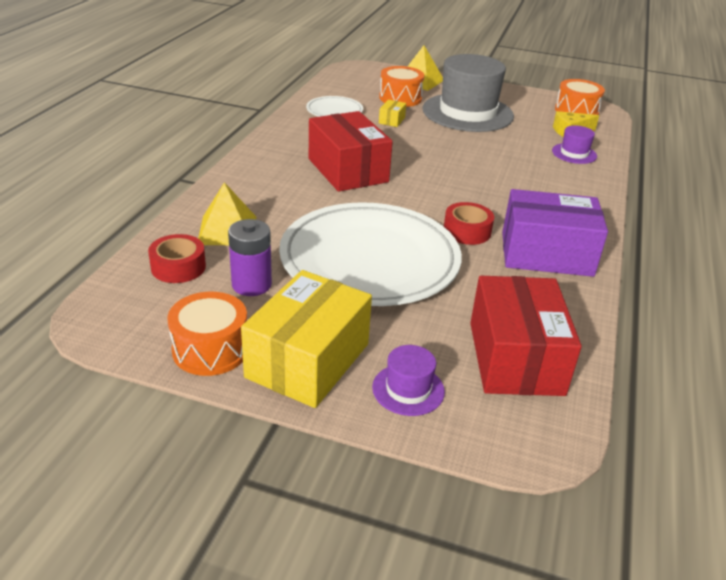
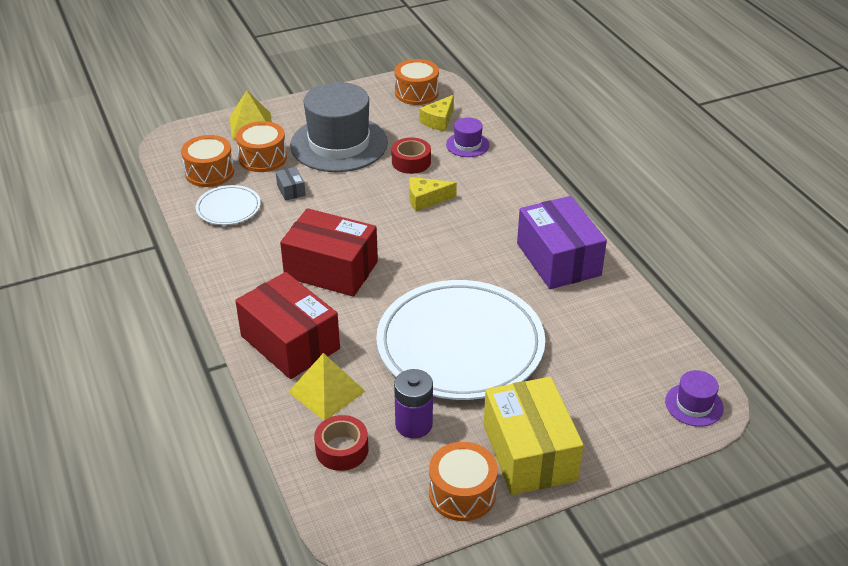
camera: 40 degrees left, 5 degrees up
purple hat [372,345,445,416] -> purple hat moved to [665,370,724,427]
yellow box [379,100,406,127] -> grey box [276,167,306,201]
red tape [444,202,494,245] -> red tape moved to [391,137,431,174]
red box [470,276,582,396] -> red box moved to [235,272,340,379]
purple box [502,189,608,277] -> purple box turned 75 degrees counterclockwise [517,196,607,289]
none -> orange drum [181,135,234,187]
none -> yellow cheese [409,177,457,211]

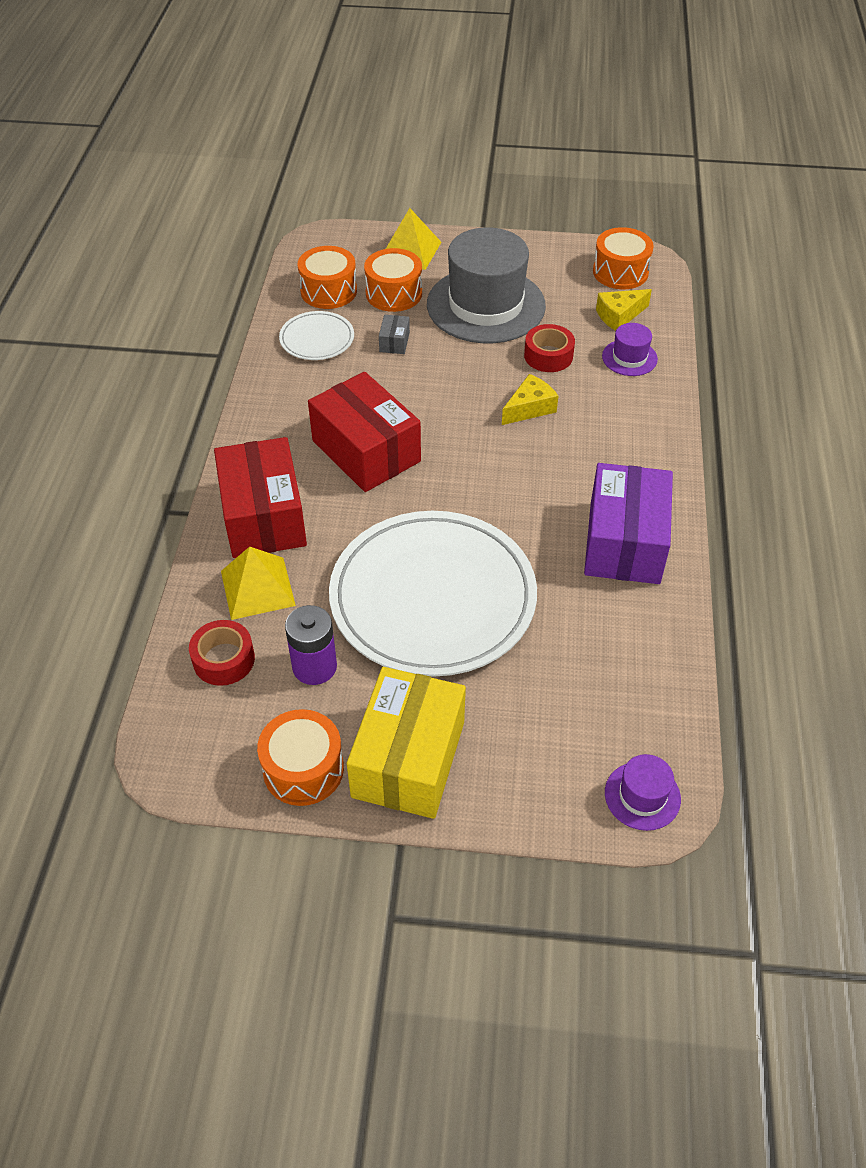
camera: 30 degrees right, 10 degrees up
yellow cheese [409,177,457,211] -> yellow cheese turned 120 degrees clockwise [502,374,558,425]

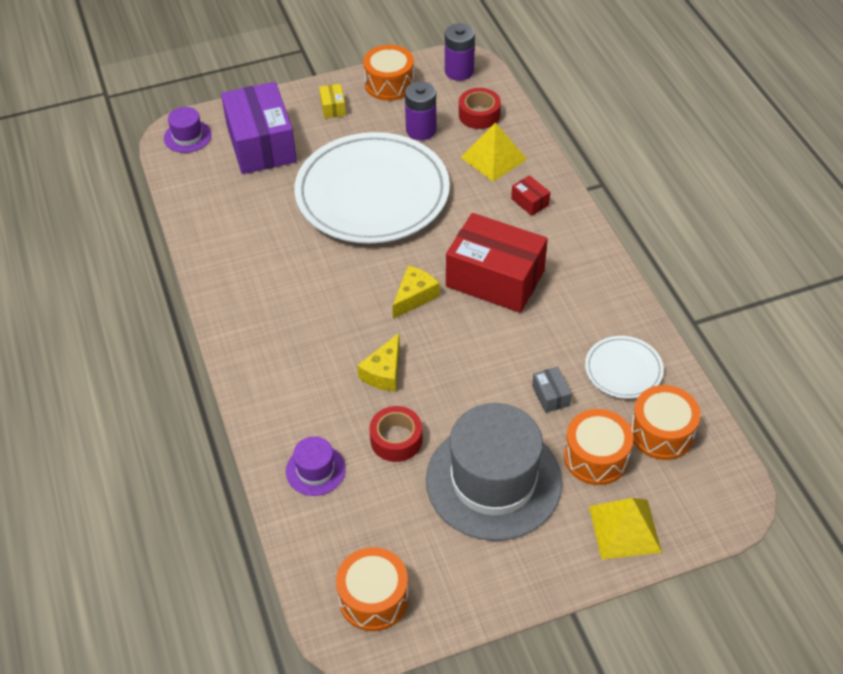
camera: 155 degrees right, 0 degrees up
red box [214,437,307,558] -> red box [511,175,550,216], size x0.40
yellow box [347,667,466,819] -> yellow box [319,84,346,118], size x0.40
purple box [584,463,673,584] -> purple box moved to [221,82,297,174]
yellow cheese [596,289,652,331] -> yellow cheese moved to [392,266,440,319]
none -> purple battery [445,23,475,81]

